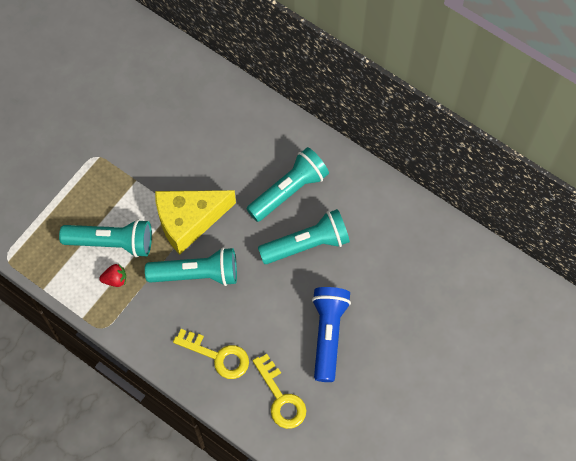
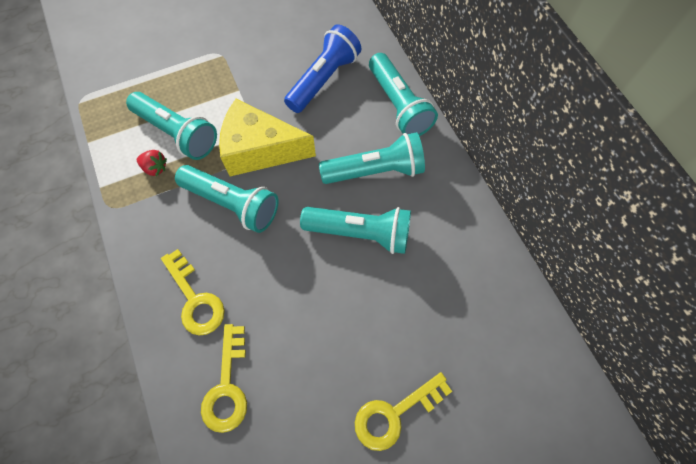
camera: 30 degrees right, 0 degrees up
blue flashlight [312,287,351,382] -> blue flashlight moved to [284,24,362,113]
none -> yellow key [355,372,452,451]
none -> turquoise flashlight [369,53,438,136]

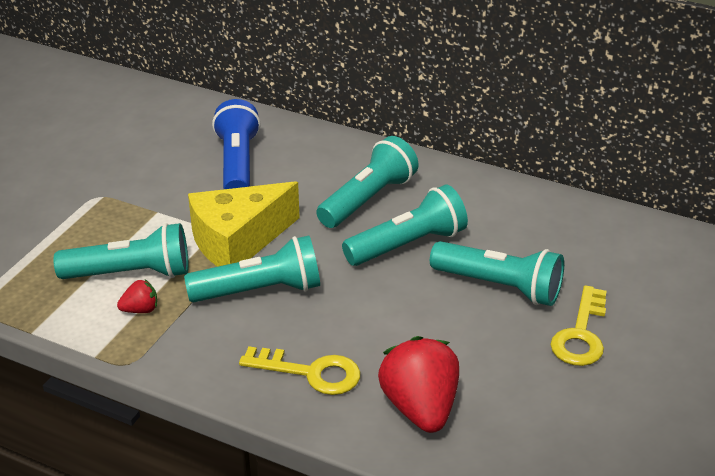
camera: 40 degrees left, 30 degrees down
yellow key [201,324,247,433] -> red strawberry [378,336,459,433]
turquoise flashlight [369,53,438,136] -> turquoise flashlight moved to [430,241,564,306]

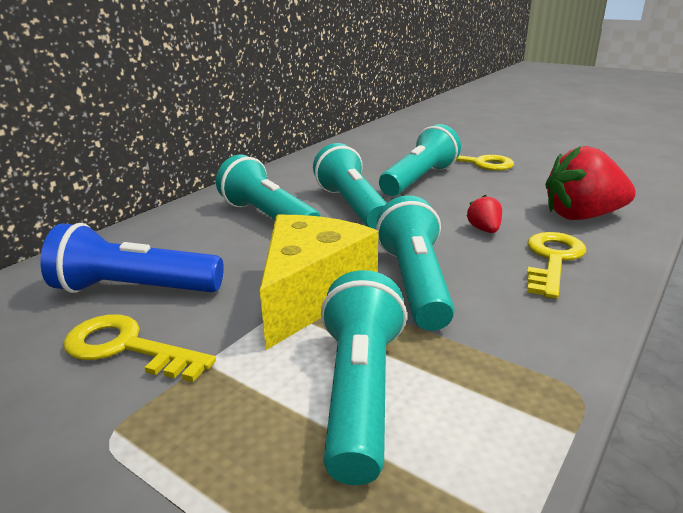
camera: 80 degrees left, 10 degrees down
red strawberry [117,280,157,313] -> red strawberry moved to [467,195,502,233]
yellow cheese [188,181,300,267] -> yellow cheese turned 135 degrees counterclockwise [260,215,378,350]
none -> yellow key [63,314,216,382]

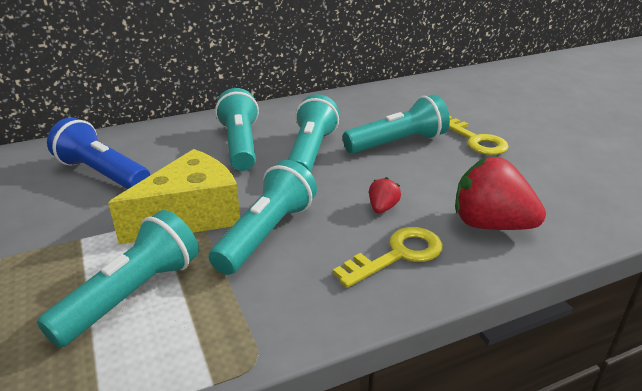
camera: 30 degrees right, 5 degrees up
yellow key [63,314,216,382] -> none

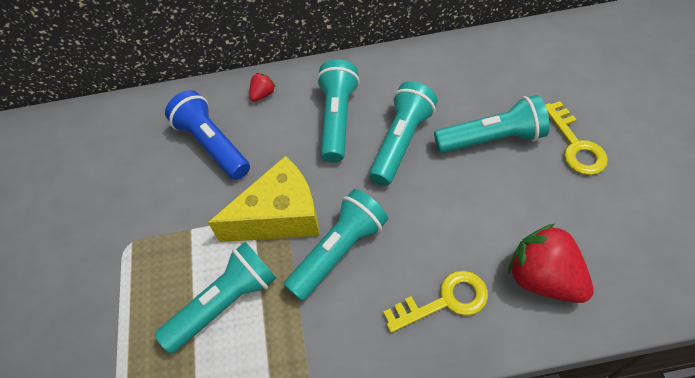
camera: 20 degrees right, 25 degrees up
red strawberry [369,177,401,214] -> red strawberry moved to [249,73,276,101]

